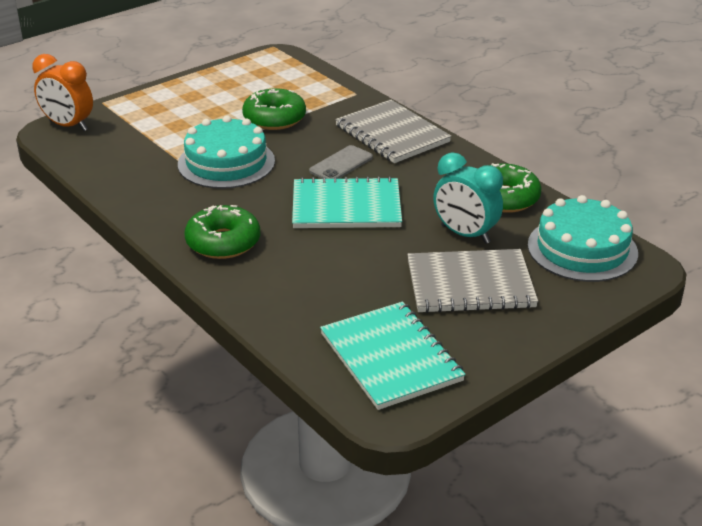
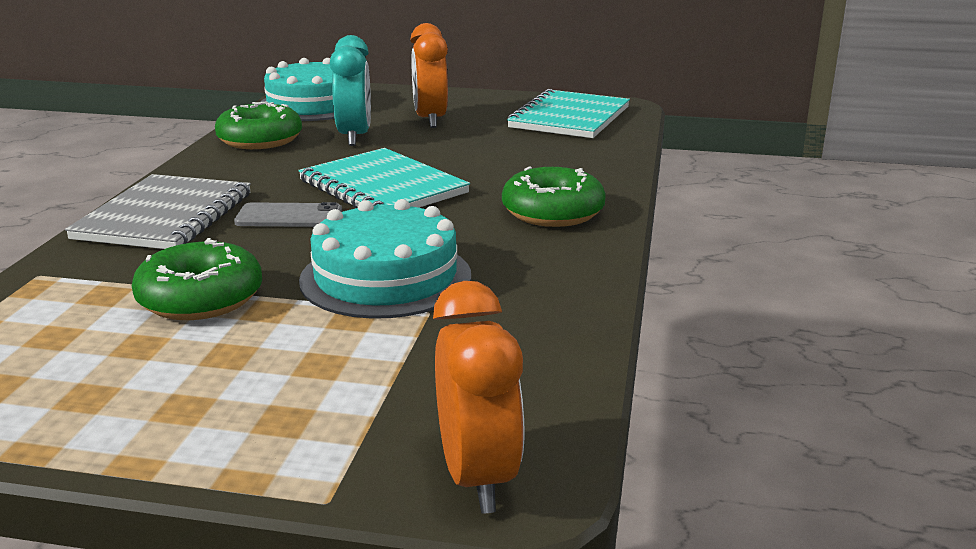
camera: 130 degrees left, 10 degrees down
grey notebook [407,249,538,313] -> orange clock [410,23,448,128]

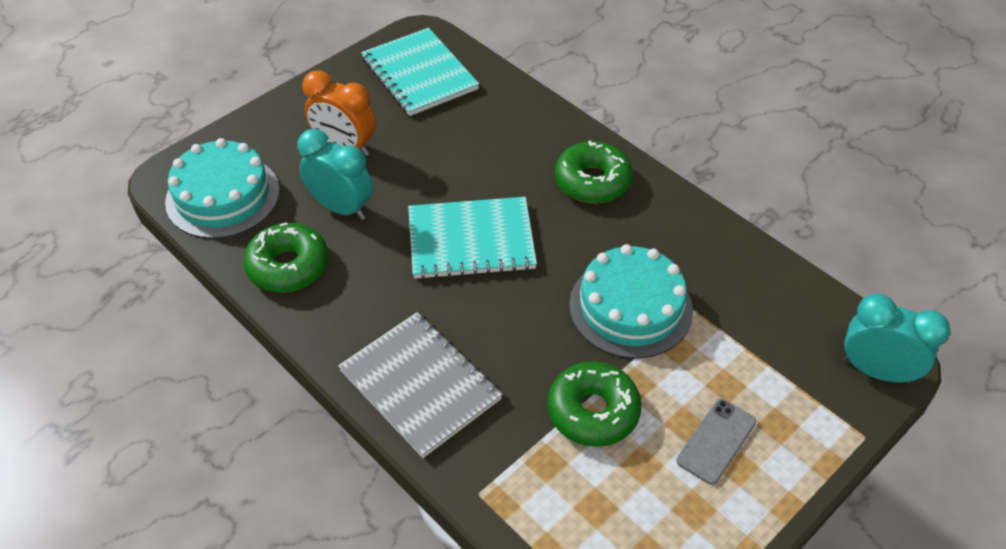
camera: 55 degrees left, 25 degrees up
grey phone [234,202,342,227] -> grey phone moved to [676,399,756,485]
orange clock [433,281,525,514] -> turquoise clock [843,293,950,384]

